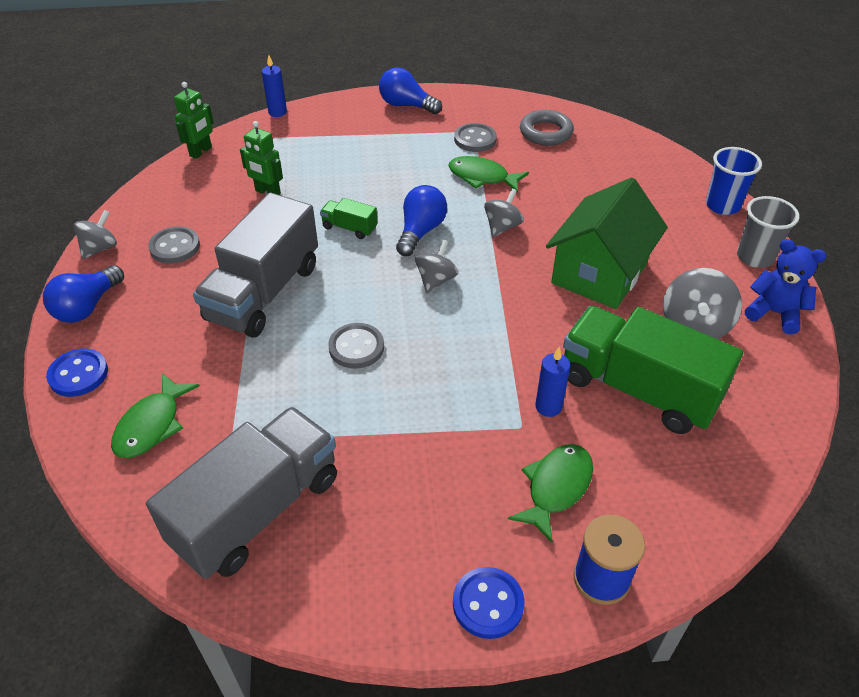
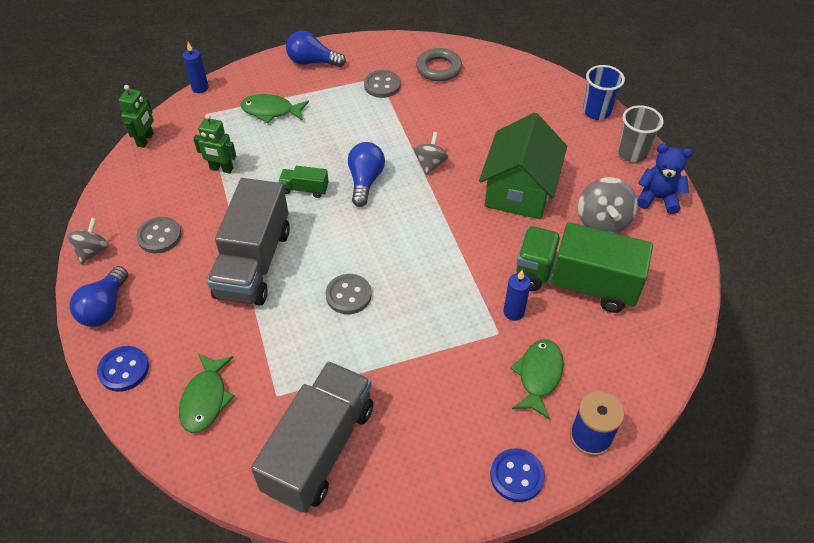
camera: 15 degrees left, 5 degrees up
grey spinning top [415,240,458,293] -> none
green fish [448,156,529,193] -> green fish moved to [240,94,309,123]

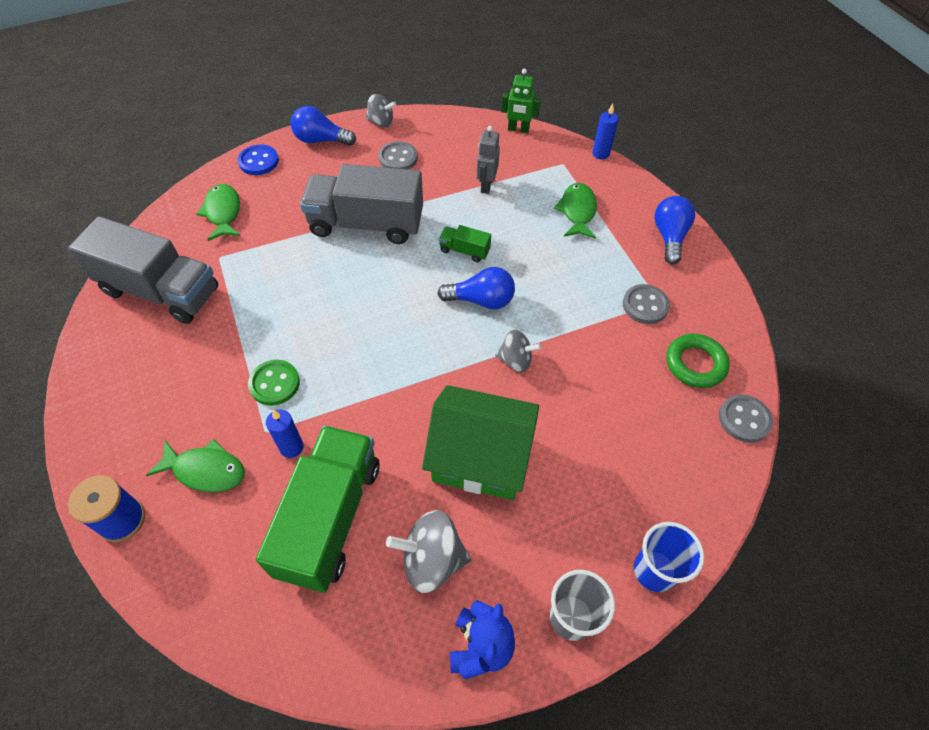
camera: 85 degrees right, 5 degrees up
green fish [179,353,235,433] -> green fish turned 75 degrees clockwise [196,184,241,241]
green robot [193,114,236,174] -> grey robot [477,126,500,194]
green truck [278,166,329,198] -> green truck turned 75 degrees counterclockwise [439,225,491,262]
grey button [326,274,372,314] -> grey button moved to [719,394,773,443]
grey ring [416,48,462,81] -> green ring [667,334,730,388]
blue button [490,448,545,502] -> none
none -> green button [248,360,300,406]

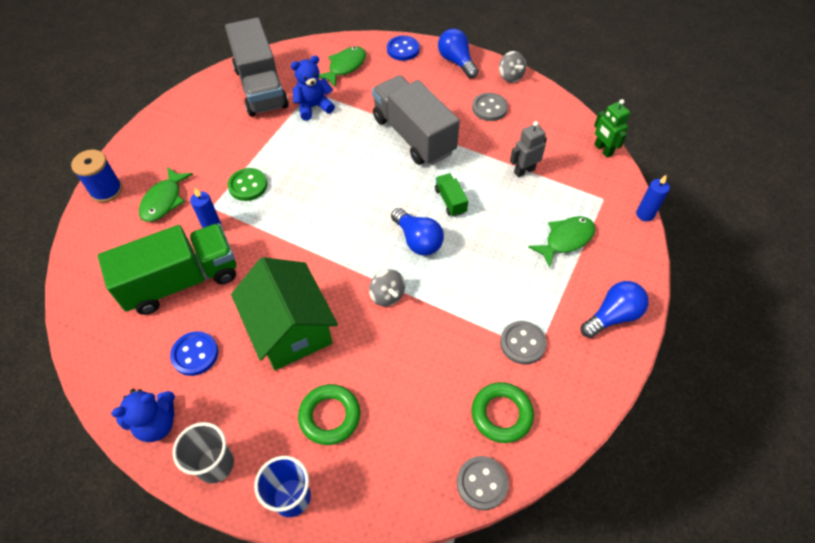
camera: 50 degrees right, 0 degrees up
green fish [146,439,245,492] -> green fish turned 45 degrees clockwise [139,167,193,222]
grey spinning top [386,510,471,593] -> blue button [170,331,218,376]
none -> blue teddy bear [291,56,335,121]
none -> green ring [298,384,360,445]

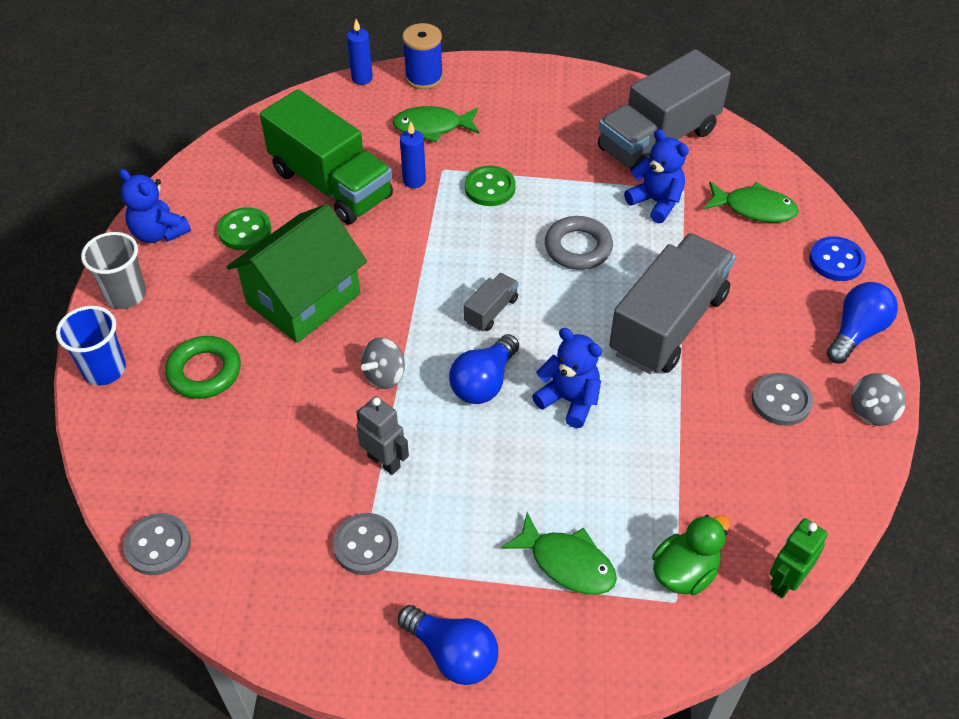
camera: 70 degrees right, 5 degrees down
blue button [170,331,218,376] -> green button [217,207,271,250]
green truck [435,173,468,217] -> blue teddy bear [532,328,602,428]
green ring [472,382,534,443] -> none
grey robot [510,121,547,177] -> grey robot moved to [356,396,409,475]
blue candle [636,175,670,222] -> blue candle moved to [347,19,373,85]
none -> grey truck [464,273,519,331]
none -> grey ring [545,216,613,270]
none -> green duck [652,515,730,595]

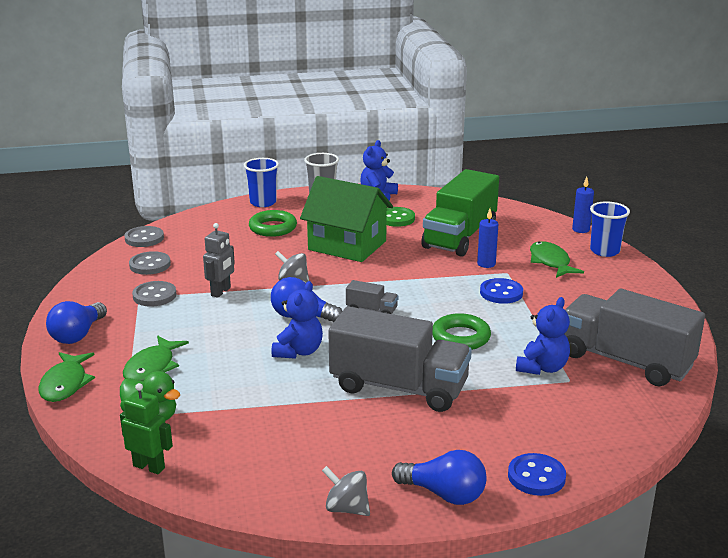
camera: 75 degrees right, 25 degrees down
blue spool [403,23,443,90] -> blue cup [590,201,630,257]
green button [465,166,516,206] -> blue button [480,278,523,304]
grey ring [545,216,613,270] -> green ring [432,313,491,350]
green fish [703,182,799,223] -> green fish moved to [39,352,95,402]
grey button [752,373,813,426] -> grey button moved to [129,251,171,275]

